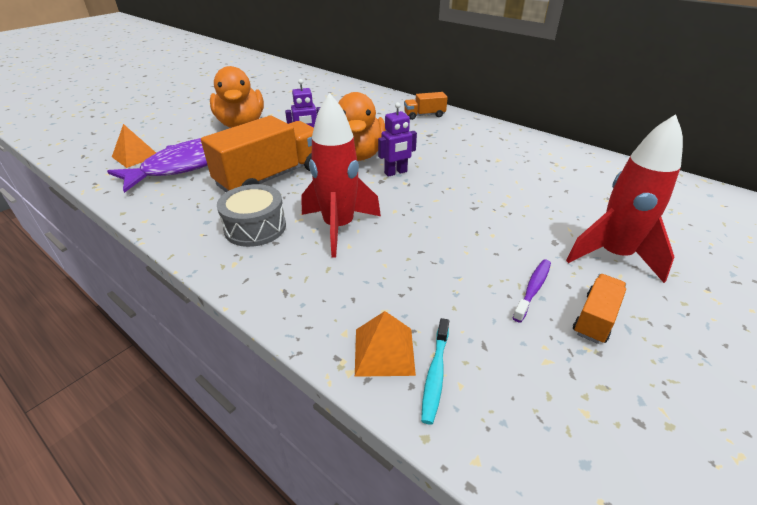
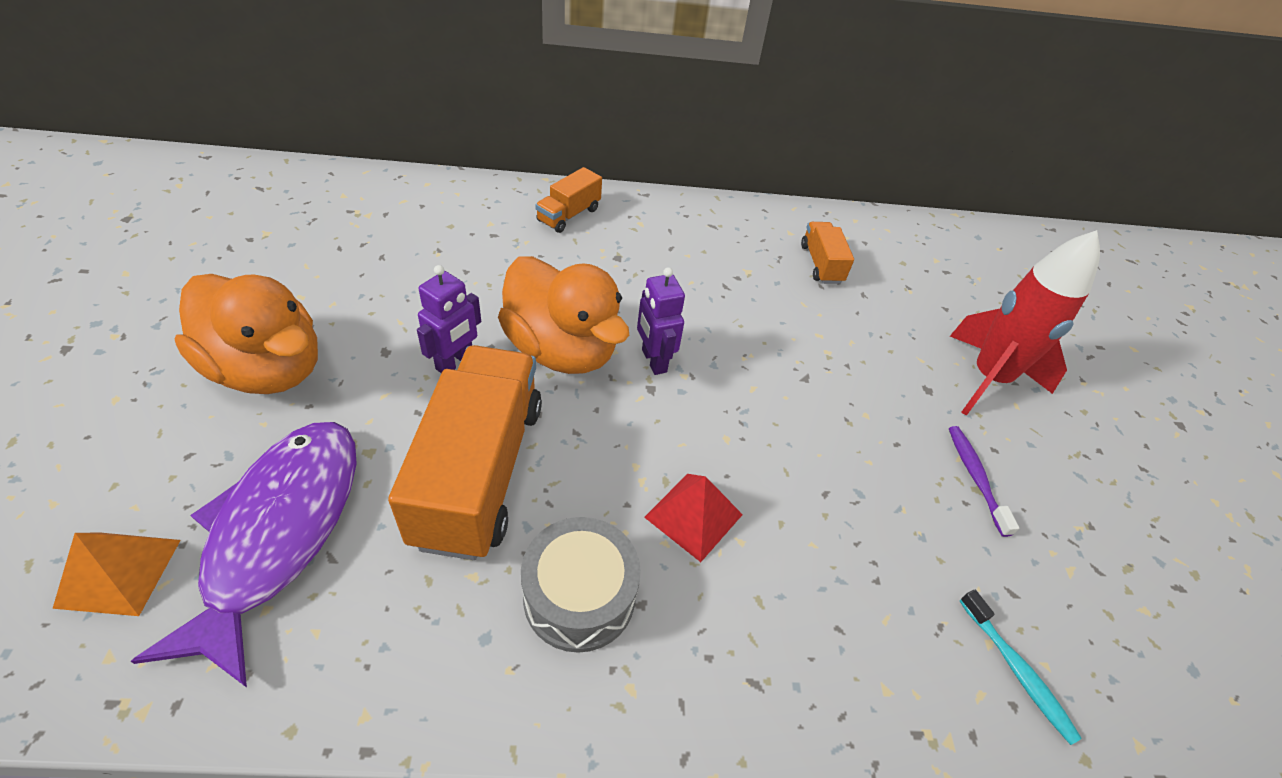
camera: 45 degrees left, 10 degrees up
red rocket [302,93,381,258] -> red pyramid [644,474,743,562]
orange pyramid [355,311,416,377] -> none
purple robot [378,102,417,177] -> purple robot turned 135 degrees clockwise [637,267,685,375]
orange truck [573,274,626,344] -> orange truck moved to [801,222,854,284]

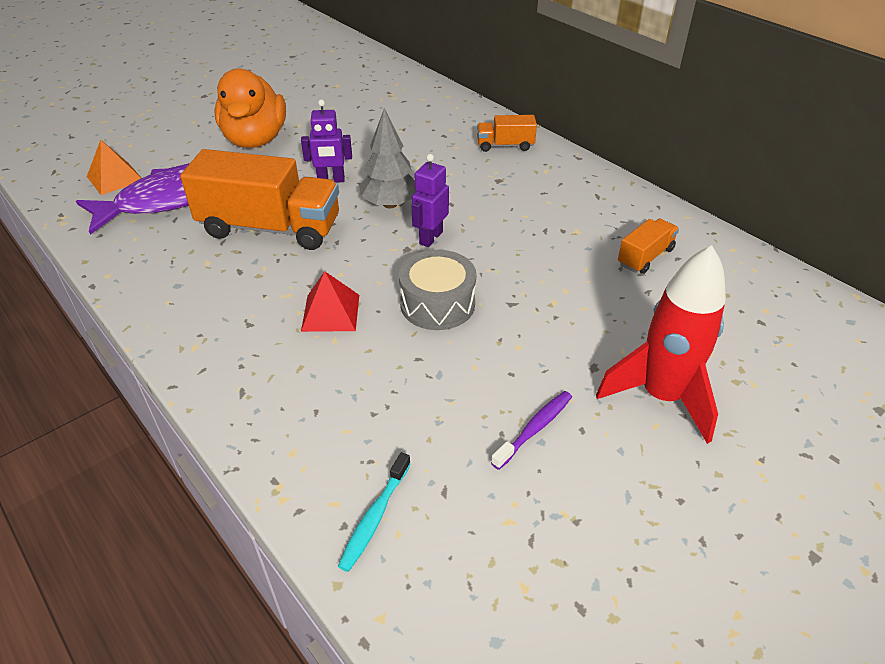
camera: 55 degrees right, 5 degrees down
orange truck [388,345,542,560] -> orange truck turned 45 degrees clockwise [180,149,339,250]
orange duck [498,256,629,374] -> grey tree [359,108,416,209]
grey drum [521,517,641,653] -> grey drum moved to [399,250,476,330]

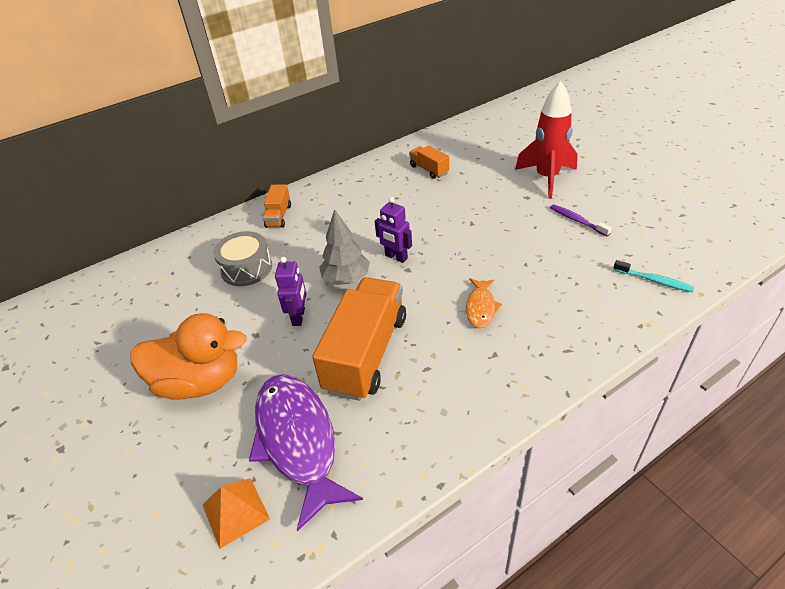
camera: 80 degrees left, 0 degrees up
red pyramid [301,271,359,332] -> orange fish [466,278,502,328]
grey drum [399,250,476,330] -> grey drum moved to [213,231,272,286]

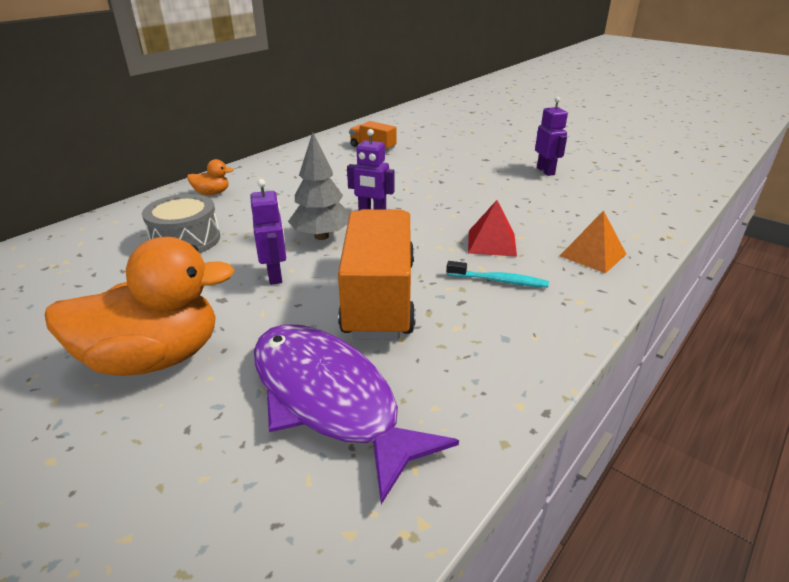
camera: 20 degrees left, 10 degrees down
orange pyramid [203,478,270,549] -> orange pyramid moved to [560,210,626,273]
orange truck [263,184,291,228] -> orange duck [187,159,233,195]
orange fish [466,278,502,328] -> red pyramid [468,200,517,257]
red rocket [515,81,578,199] -> none
purple toothbrush [550,204,612,237] -> purple robot [535,97,568,176]
turquoise toothbrush [613,260,694,292] -> turquoise toothbrush moved to [446,261,549,288]

